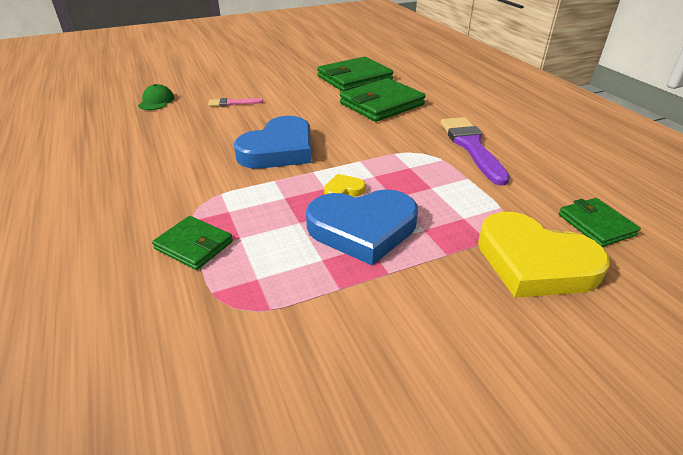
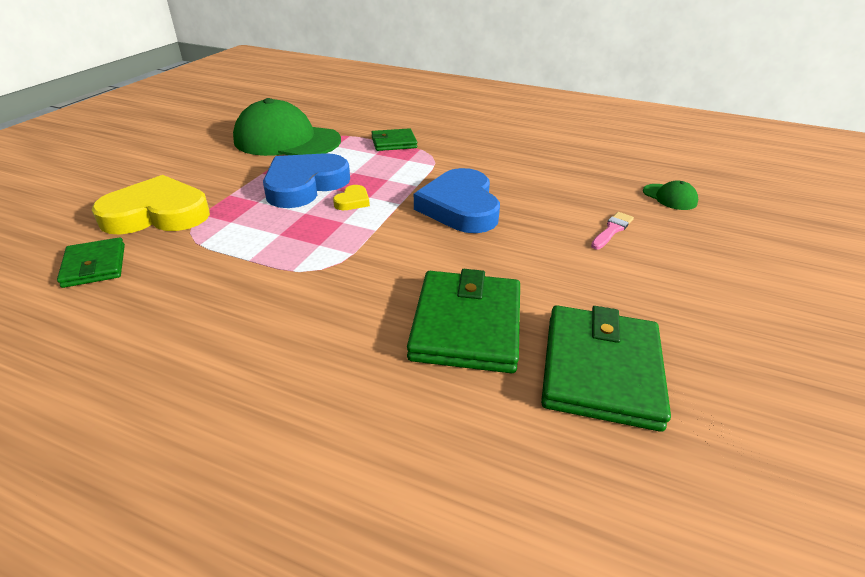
camera: 135 degrees right, 0 degrees up
purple brush [441,117,510,186] -> none
green wallet [559,198,641,247] -> green wallet turned 45 degrees clockwise [57,237,125,288]
none -> green cap [233,98,341,156]

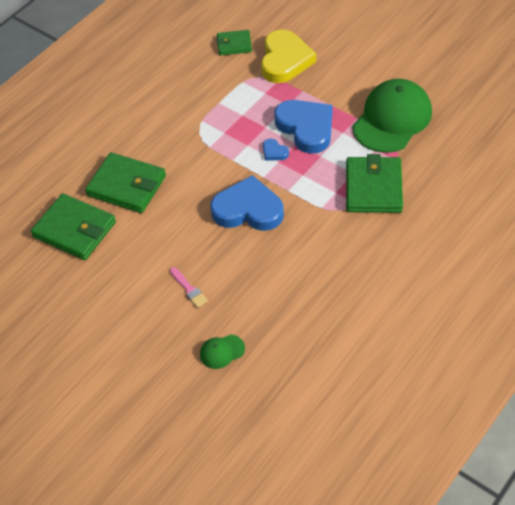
camera: 110 degrees right, 15 degrees up
yellow heart [333,185,370,210] -> blue heart [263,139,289,161]
green wallet [371,128,417,151] -> green wallet [346,154,403,213], size x1.73

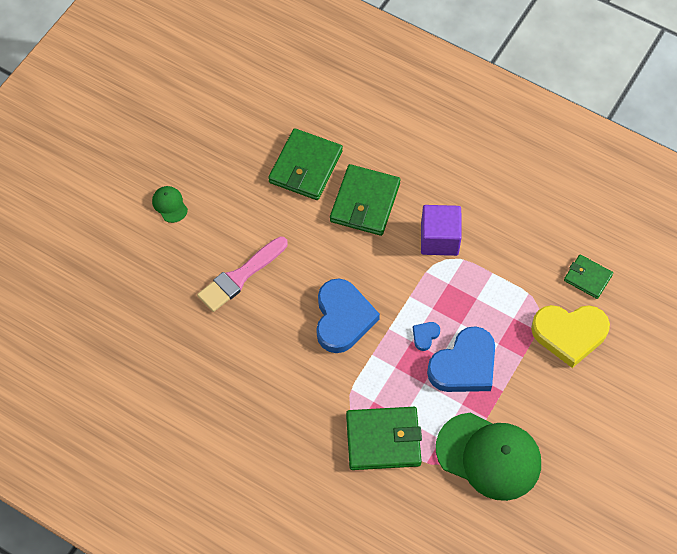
camera: 80 degrees right, 10 degrees up
pink brush [170,267,208,308] -> pink brush [197,236,288,312], size x1.97
green cap [200,334,245,369] -> green cap moved to [152,186,188,223]
green wallet [216,30,252,55] -> green wallet turned 45 degrees counterclockwise [564,254,613,299]
none -> purple cube [421,205,462,256]

